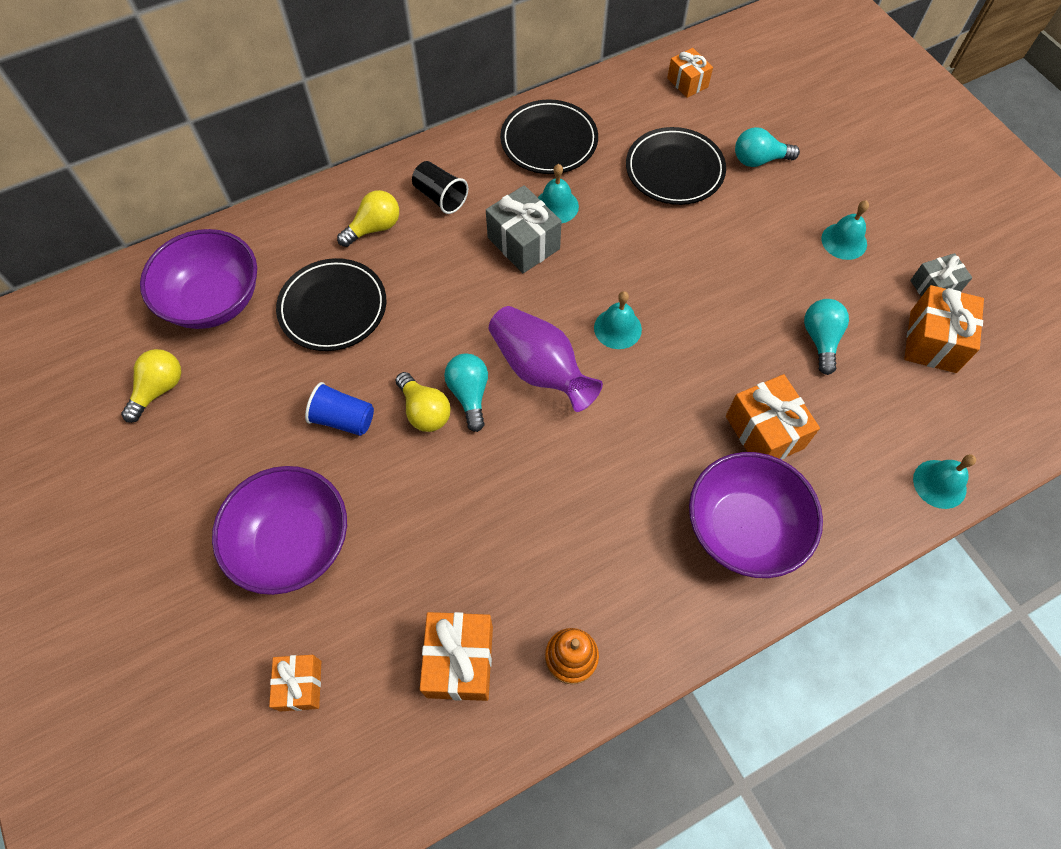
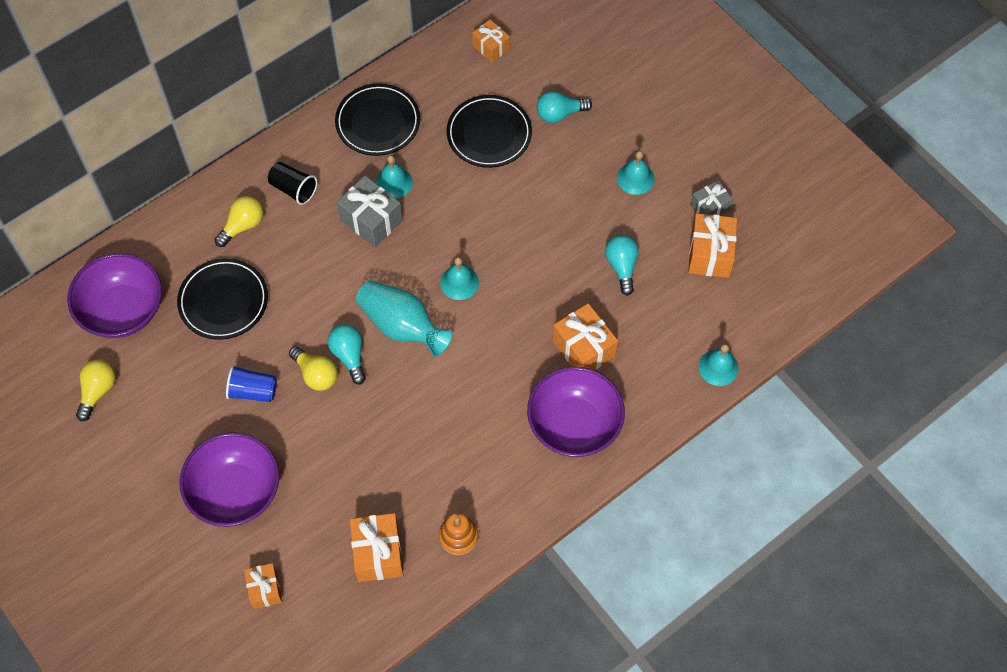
camera: 10 degrees left, 0 degrees up
purple vase [489,306,603,412] -> turquoise vase [356,280,452,357]

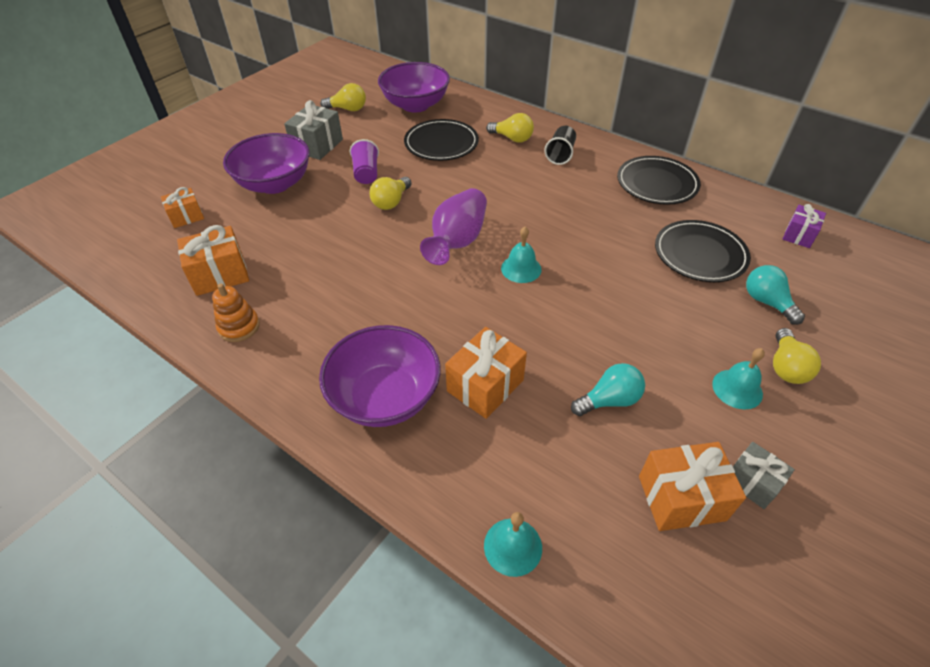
camera: 75 degrees right, 15 degrees down
blue cup [226,365,277,402] -> purple cup [350,139,379,184]
turquoise light bulb [328,324,366,384] -> none
grey gift [337,176,403,247] -> grey gift moved to [284,100,343,160]
turquoise vase [356,280,452,357] -> purple vase [420,188,487,265]
turquoise bell [375,155,413,199] -> none
orange gift [472,19,510,63] -> purple gift [783,204,826,248]
none -> yellow light bulb [773,328,821,384]

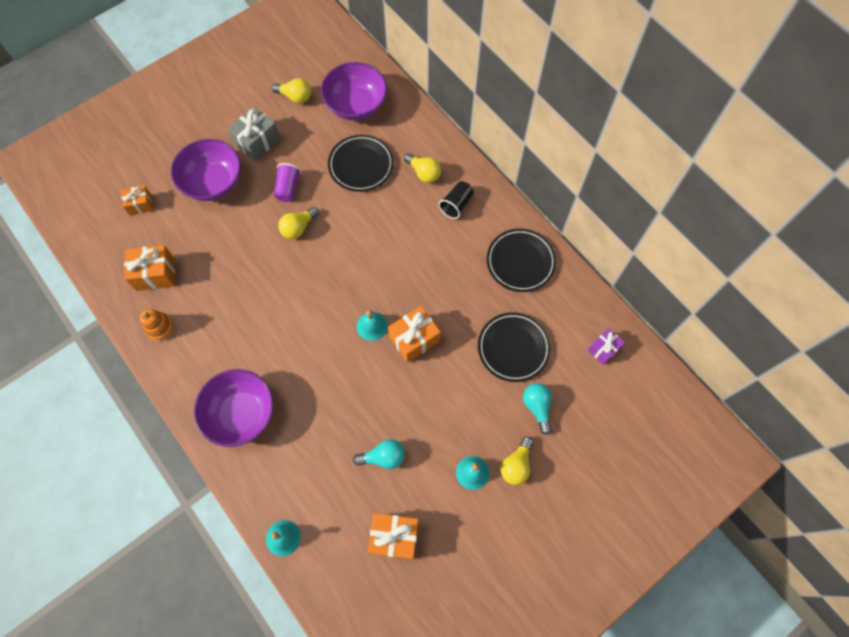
camera: 15 degrees right, 20 degrees up
purple vase [420,188,487,265] -> none
orange gift [445,327,527,419] -> orange gift moved to [388,306,441,363]
grey gift [733,442,795,509] -> none

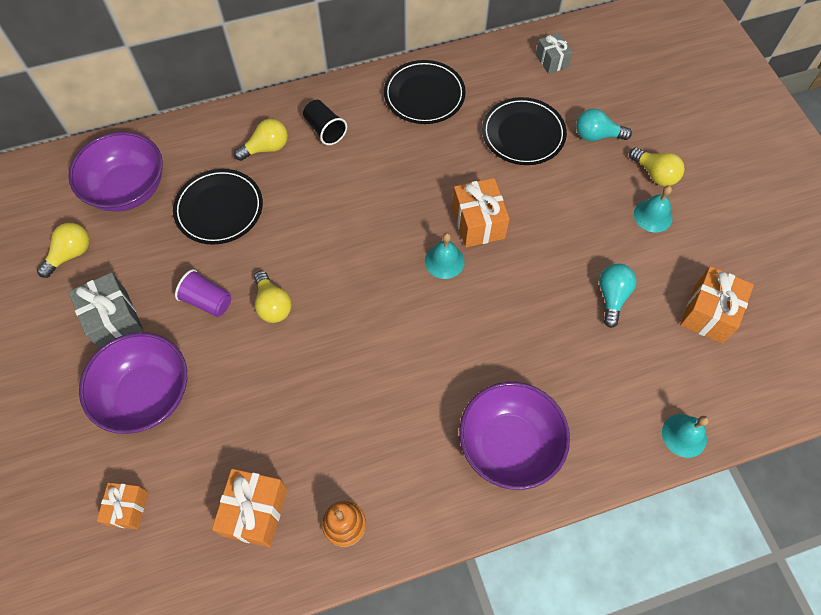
camera: 70 degrees left, 5 degrees down
purple gift [588,328,625,365] -> grey gift [536,33,573,74]

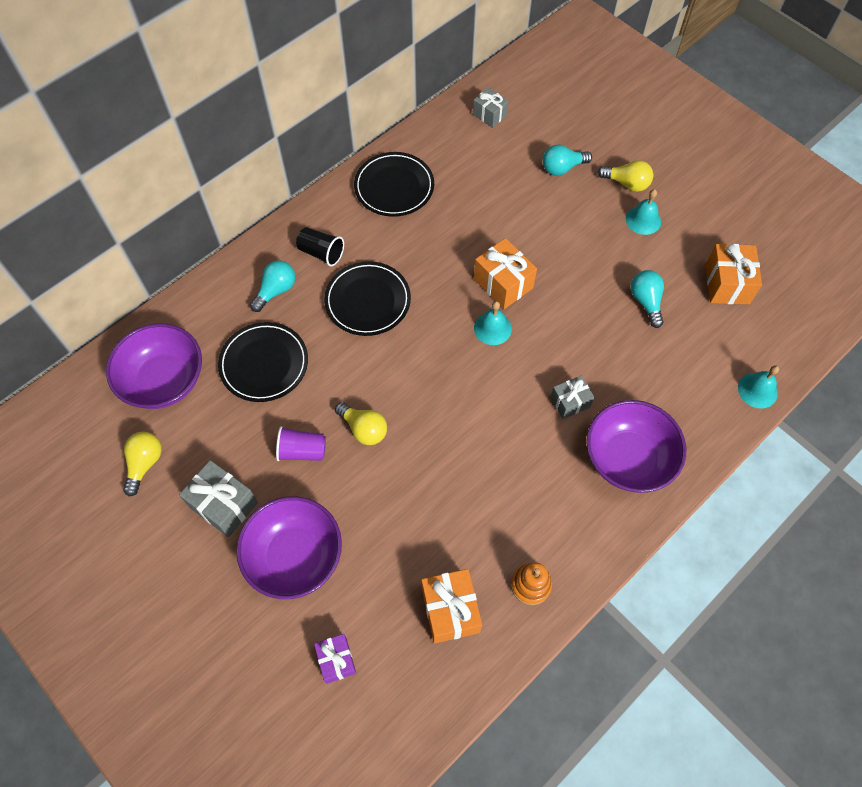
camera: 25 degrees left, 0 degrees up
orange gift [97,483,148,529] -> purple gift [314,634,356,684]
yellow light bulb [234,119,288,161] -> turquoise light bulb [250,260,295,312]
black plate [482,97,567,165] -> black plate moved to [324,261,411,336]
none -> grey gift [551,375,595,419]

